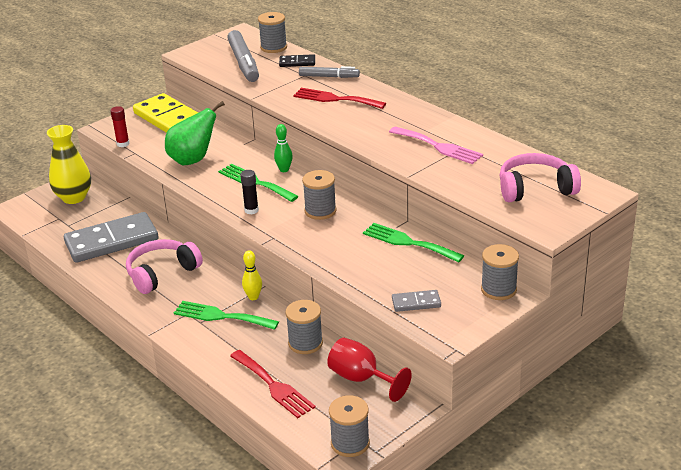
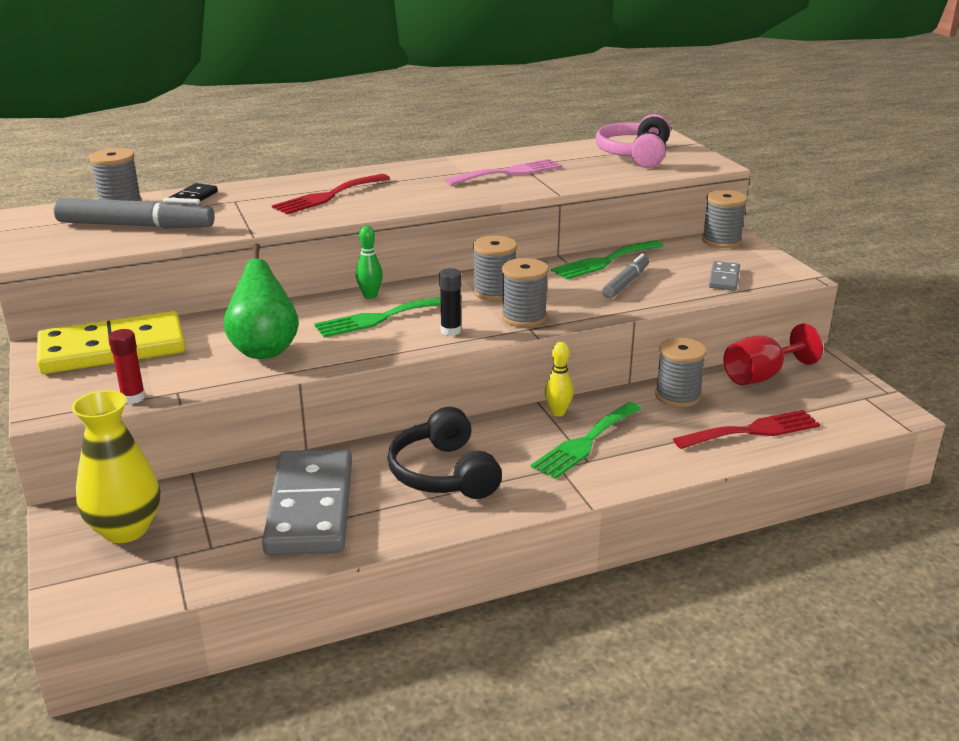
camera: 70 degrees left, 5 degrees down
pink headphones [126,239,203,294] -> black headphones [387,407,502,499]
grey marker [299,66,360,78] -> grey marker moved to [602,254,649,298]
grey spool [329,395,370,457] -> grey spool moved to [501,258,549,327]

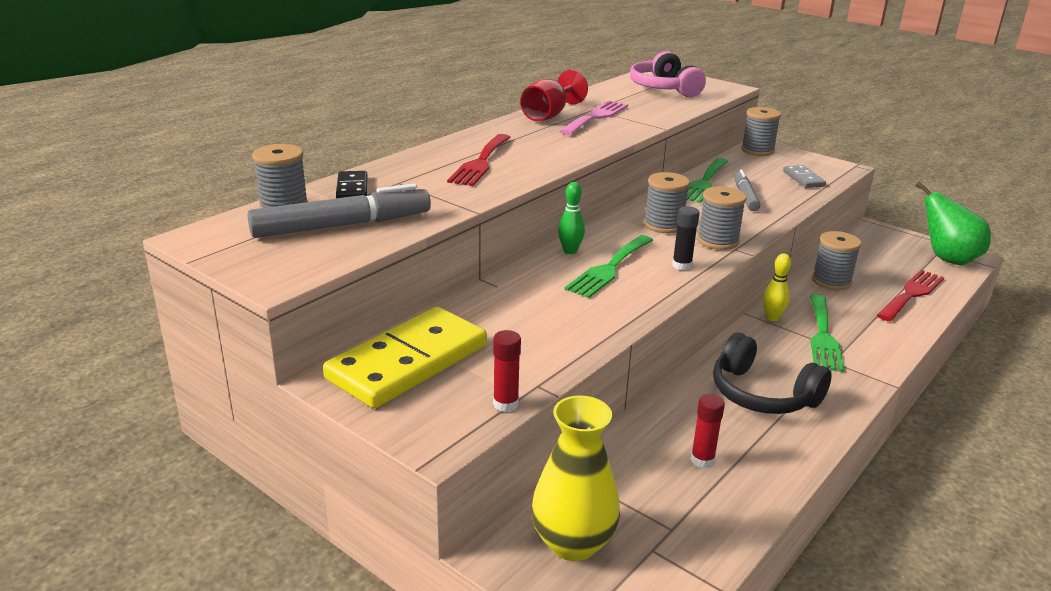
camera: 30 degrees left, 0 degrees up
green pear [224,243,299,359] -> green pear moved to [915,182,991,265]
grey domino [262,449,352,555] -> red glue stick [690,394,725,468]
red goblet [724,323,823,385] -> red goblet moved to [520,70,588,121]

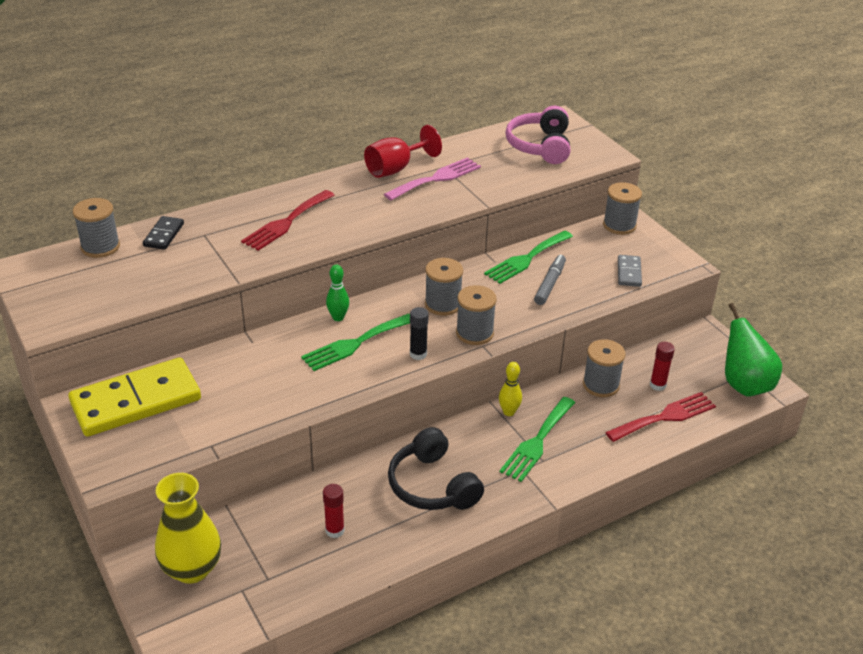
camera: 20 degrees right, 10 degrees up
grey marker [247,184,431,238] -> none
red glue stick [493,330,521,412] -> red glue stick moved to [650,342,675,391]

